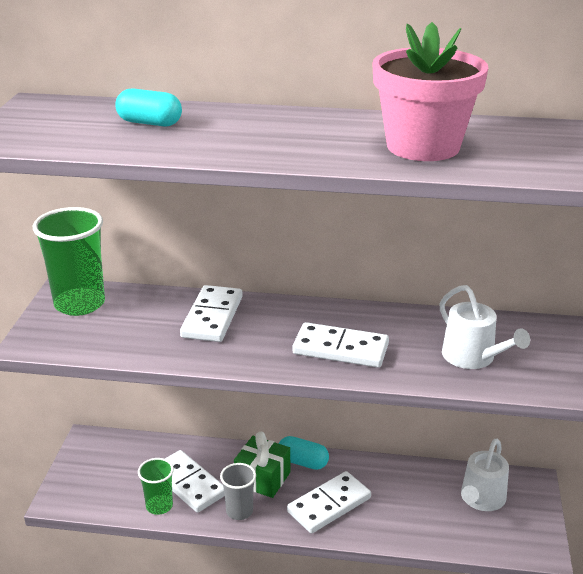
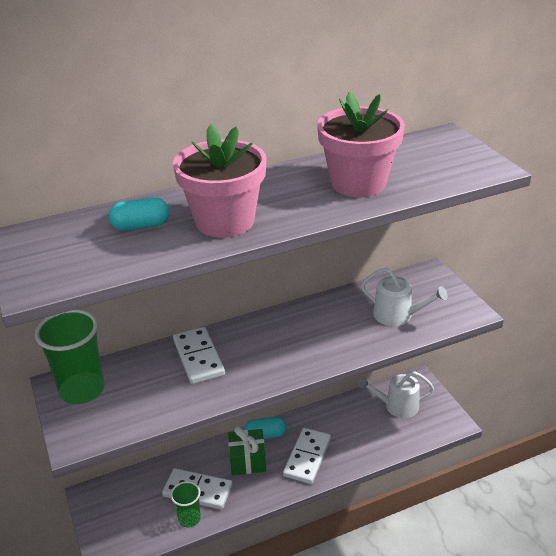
camera: 30 degrees left, 5 degrees up
grey cup [220,463,256,520] -> none
white domino [292,322,389,368] -> none
white watering can [461,438,509,511] -> white watering can turned 90 degrees clockwise [359,371,434,418]
none -> pink flower pot [173,124,267,238]

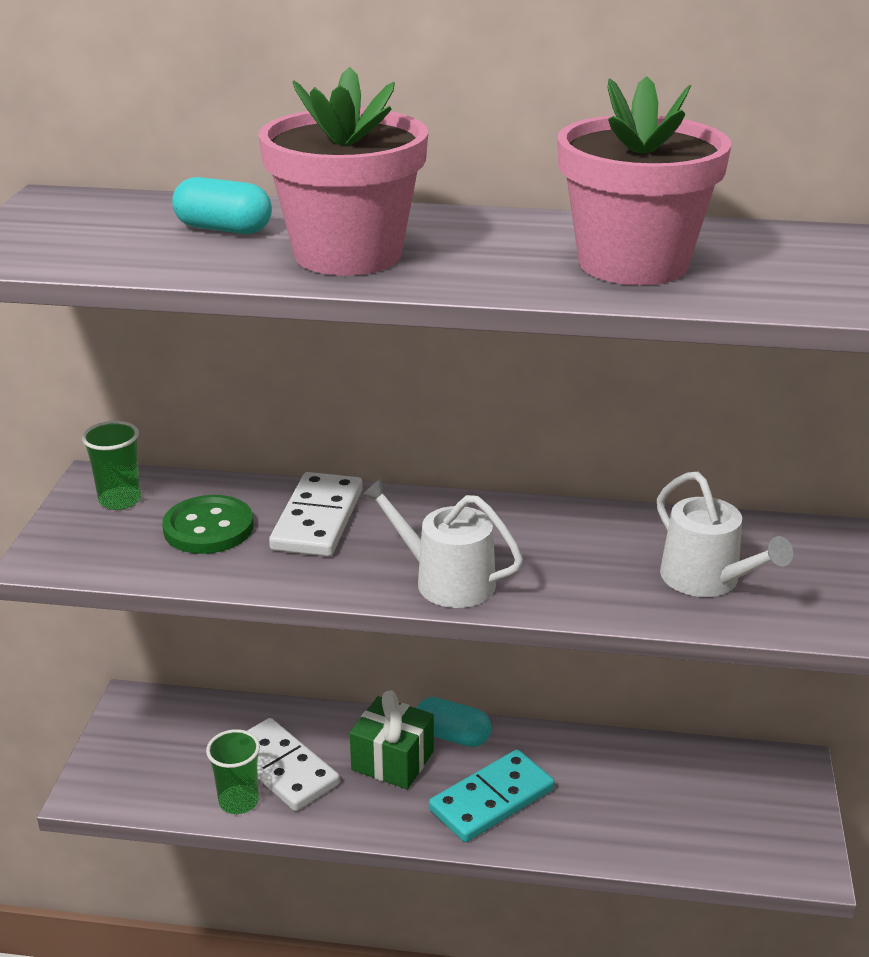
camera: 30 degrees right, 5 degrees down
green cup [35,309,105,404] -> green cup [82,421,141,510], size x0.56
white domino [283,428,331,484] -> turquoise domino [429,749,554,842]
white watering can [359,371,434,418] -> white watering can moved to [361,477,523,608]
none -> green button [162,495,253,554]

